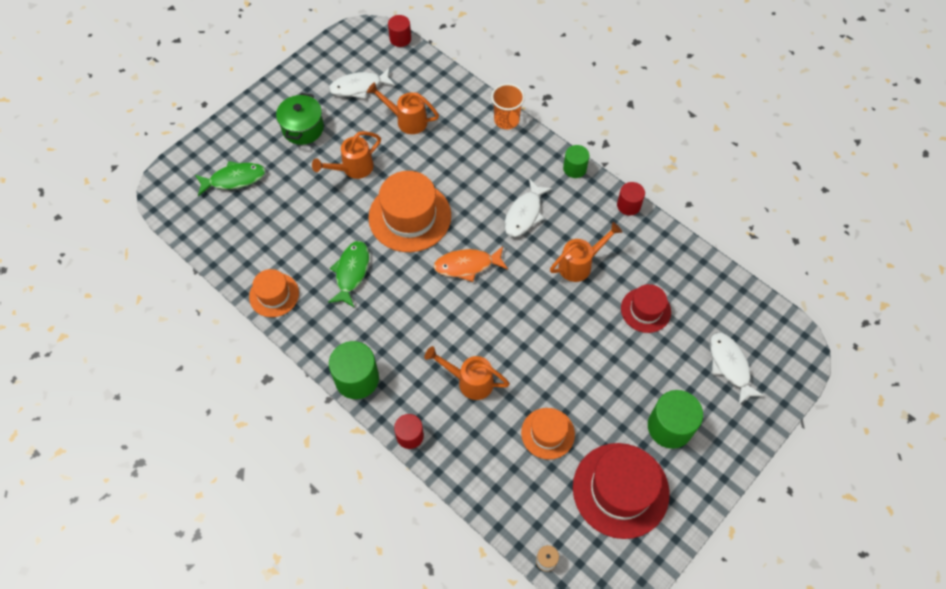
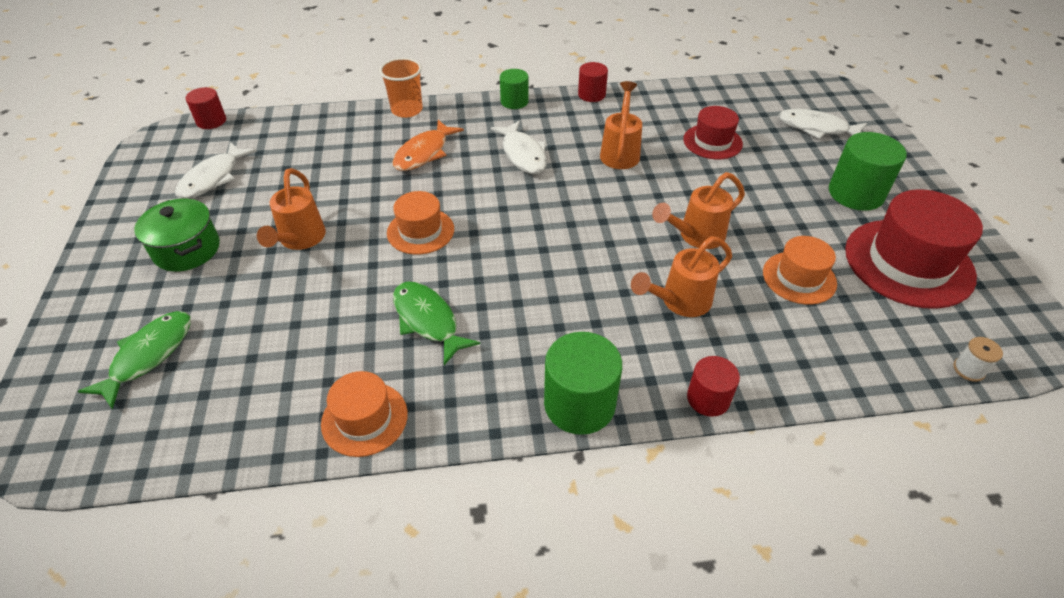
camera: 50 degrees left, 15 degrees down
orange watering can [367,82,439,134] -> orange watering can moved to [652,172,745,249]
orange hat [368,171,451,252] -> orange hat [387,191,454,255], size x0.57
orange fish [434,246,508,282] -> orange fish moved to [392,120,464,171]

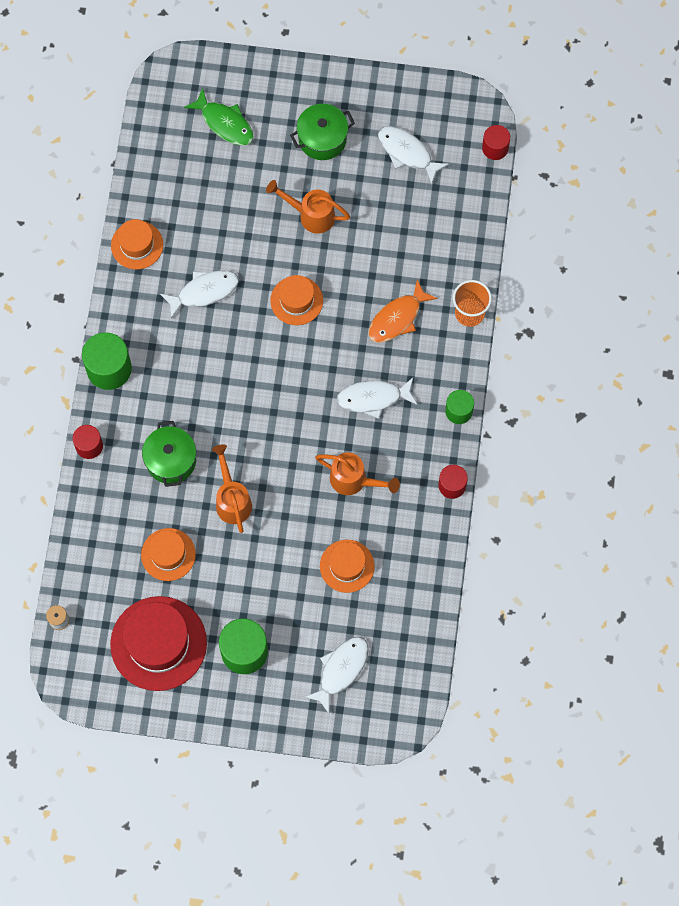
camera: 105 degrees right, 25 degrees up
orange fish [392,120,464,171] -> orange fish turned 90 degrees counterclockwise [369,279,438,343]
green fish [393,282,480,365] -> white fish [160,270,239,319]
orange watering can [631,236,732,317] -> green pot [142,421,196,487]
red hat [683,106,743,159] -> orange hat [320,540,375,593]

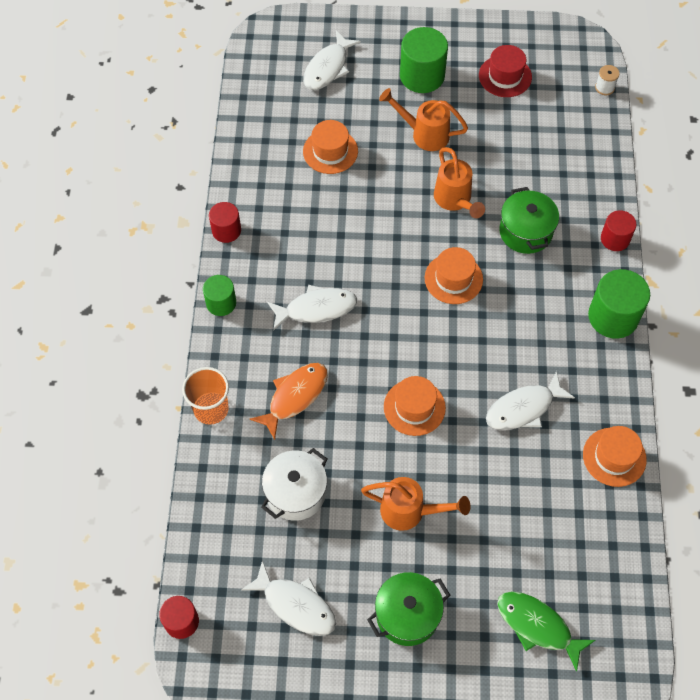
camera: 175 degrees right, 10 degrees down
red hat [110,596,207,691] -> red hat [479,45,532,97], size x0.57
orange hat [141,528,196,581] -> orange hat moved to [425,247,483,304]
orange watering can [315,452,400,495] -> orange watering can moved to [379,88,468,151]
none -> white pot [261,448,327,521]

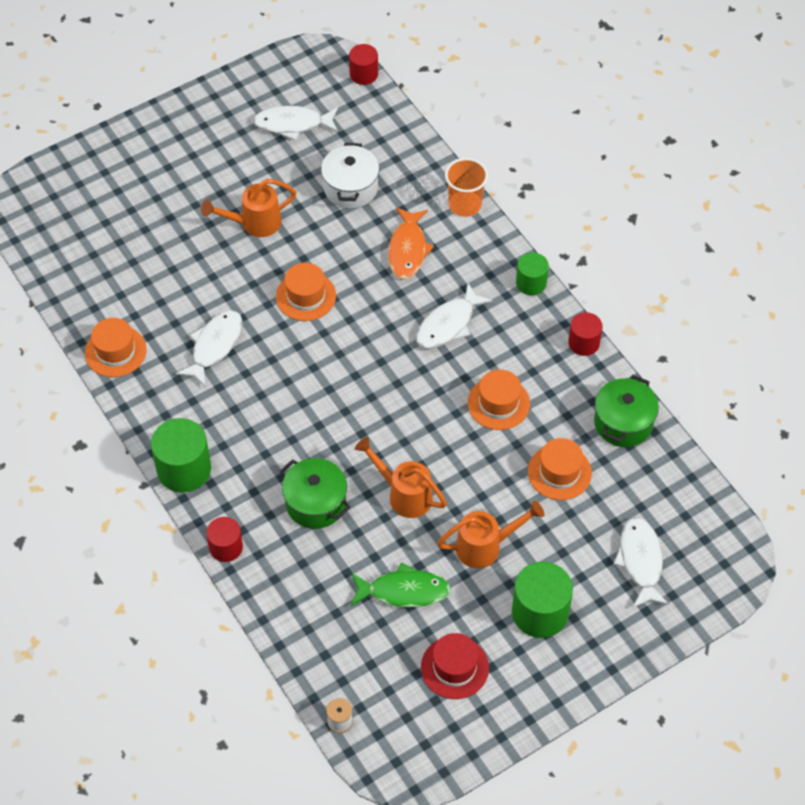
camera: 145 degrees right, 5 degrees down
green pot [367,572,450,646] -> green pot moved to [594,375,659,447]
orange hat [425,247,483,304] -> orange hat moved to [468,369,530,430]
green fish [497,591,595,672] -> green fish moved to [351,563,451,608]

